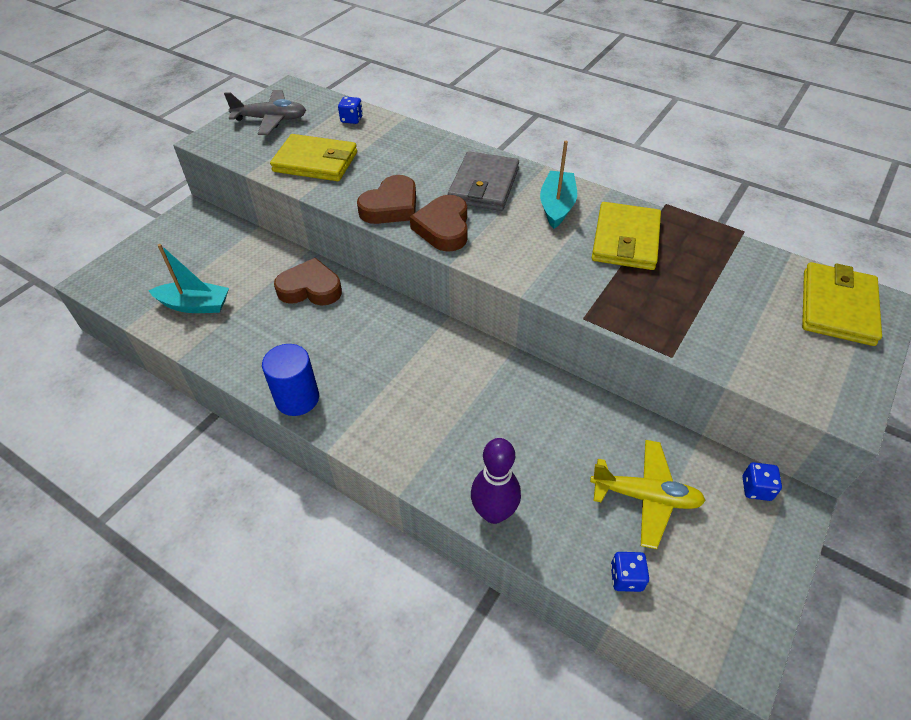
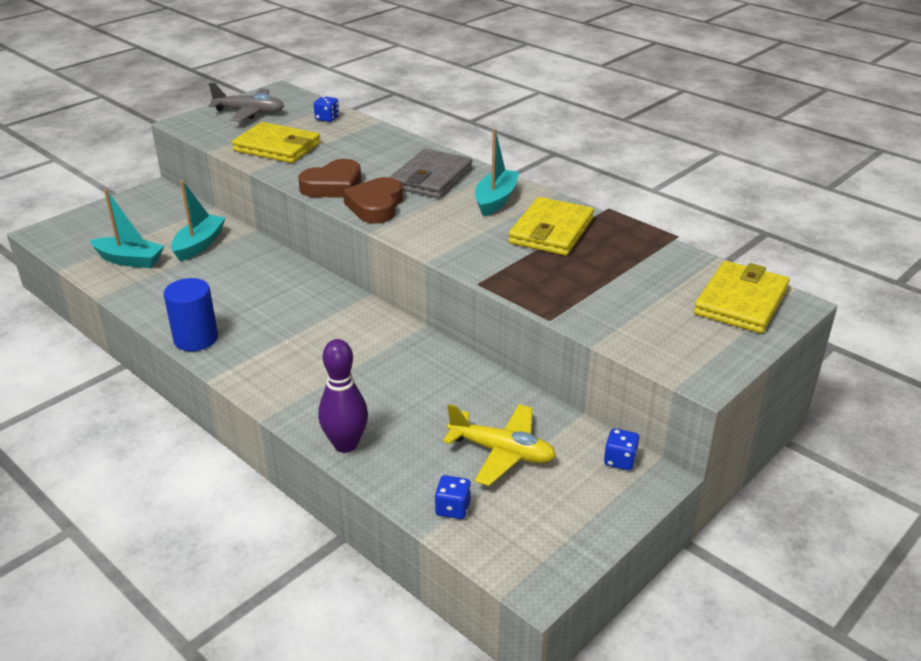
camera: 10 degrees right, 15 degrees down
brown heart [274,258,342,306] -> none
none -> turquoise boat [171,180,226,261]

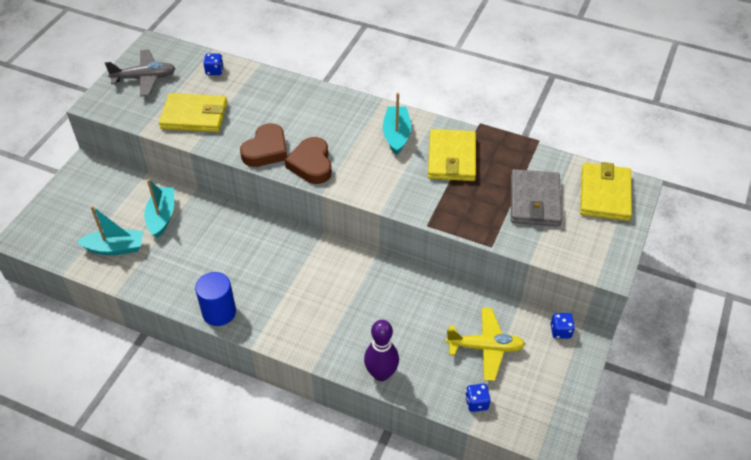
camera: 20 degrees left, 15 degrees up
grey wallet [389,149,473,198] -> grey wallet moved to [511,169,562,226]

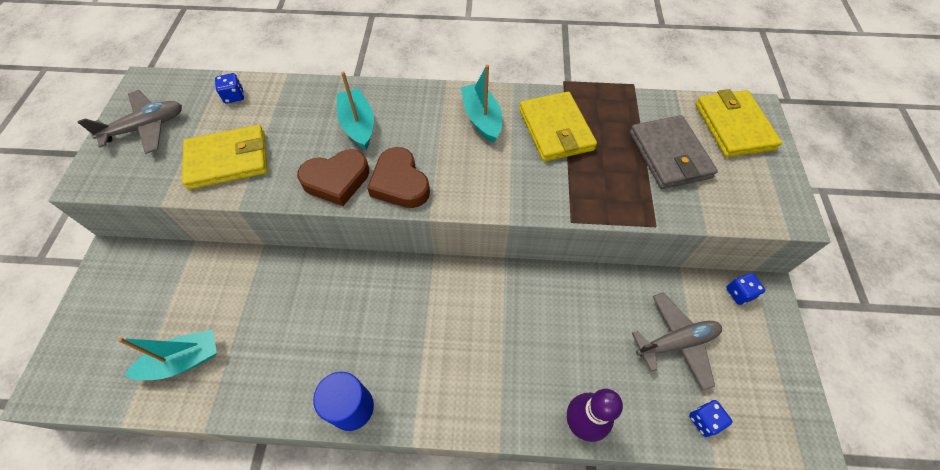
camera: 20 degrees left, 10 degrees up
turquoise boat [144,179,174,238] -> turquoise boat moved to [337,71,374,150]
brown heart [240,123,287,167] -> brown heart turned 60 degrees clockwise [297,149,369,206]
yellow plane [446,308,525,381] -> grey plane [632,292,722,390]

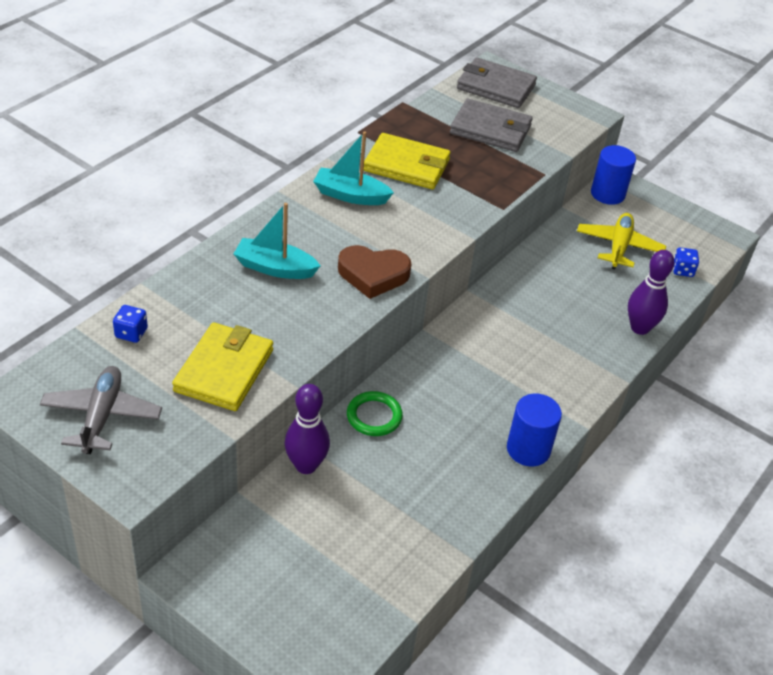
camera: 60 degrees left, 15 degrees down
turquoise boat [117,329,217,380] -> none
brown heart [297,149,369,206] -> none
grey plane [632,292,722,390] -> yellow plane [577,213,666,270]
yellow wallet [696,89,782,157] -> grey wallet [457,57,537,108]
blue dice [726,273,765,305] -> blue cylinder [591,145,636,205]
none -> purple bowling pin [285,384,330,474]
none -> green ring [347,391,403,436]

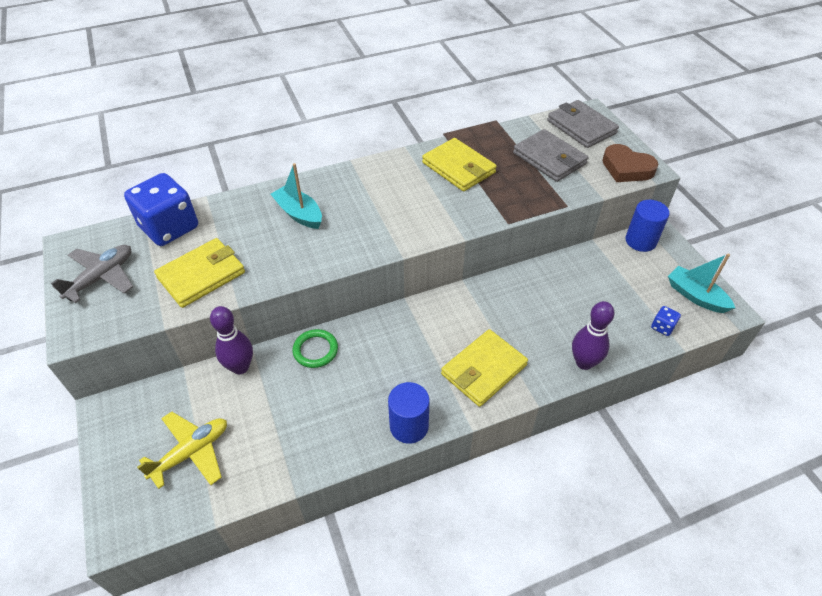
camera: 35 degrees right, 5 degrees up
blue dice [113,305,148,343] -> blue dice [124,173,198,246], size x2.44
turquoise boat [313,132,394,205] -> turquoise boat moved to [668,254,735,313]
brown heart [338,245,411,299] -> brown heart moved to [602,144,658,182]
yellow plane [577,213,666,270] -> yellow plane moved to [137,411,227,489]
none -> yellow wallet [441,329,528,407]

